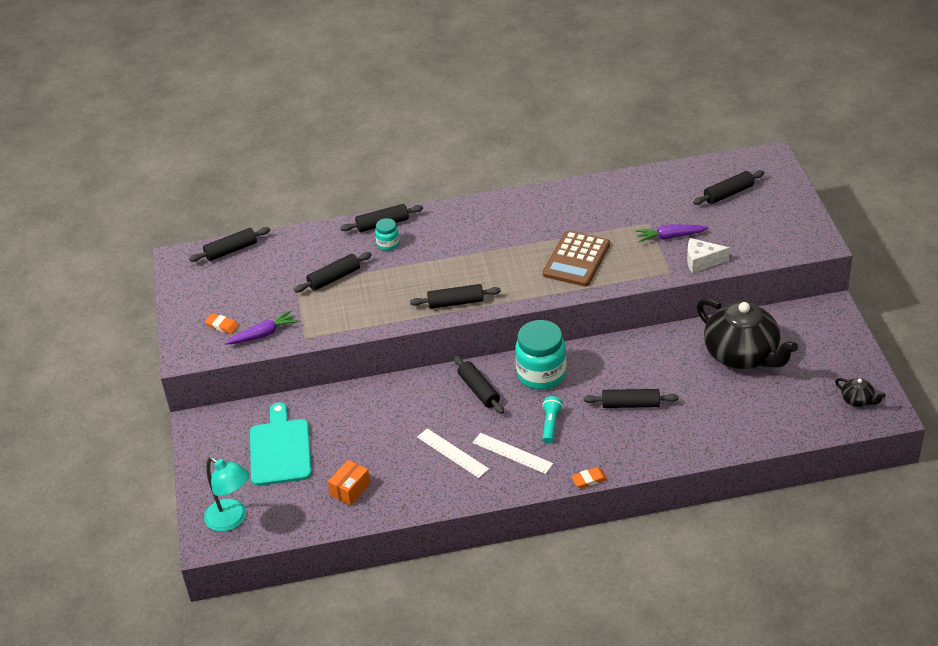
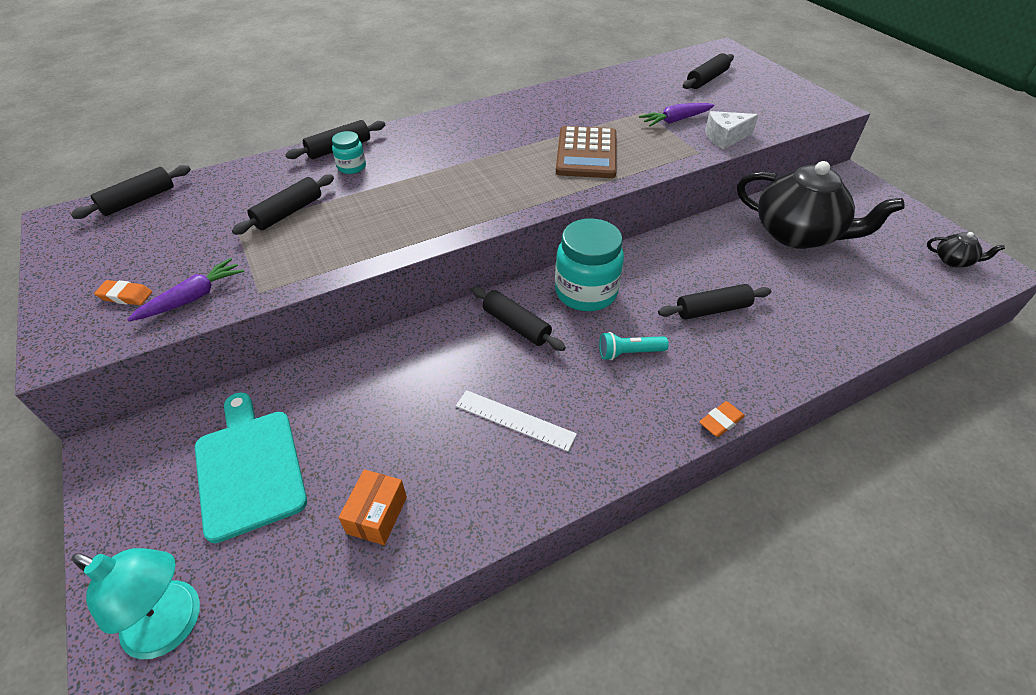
camera: 20 degrees left, 5 degrees up
black rolling pin [410,284,501,309] -> none
white ruler [473,433,553,474] -> none
turquoise flashlight [542,396,563,443] -> turquoise flashlight turned 90 degrees counterclockwise [599,332,669,360]

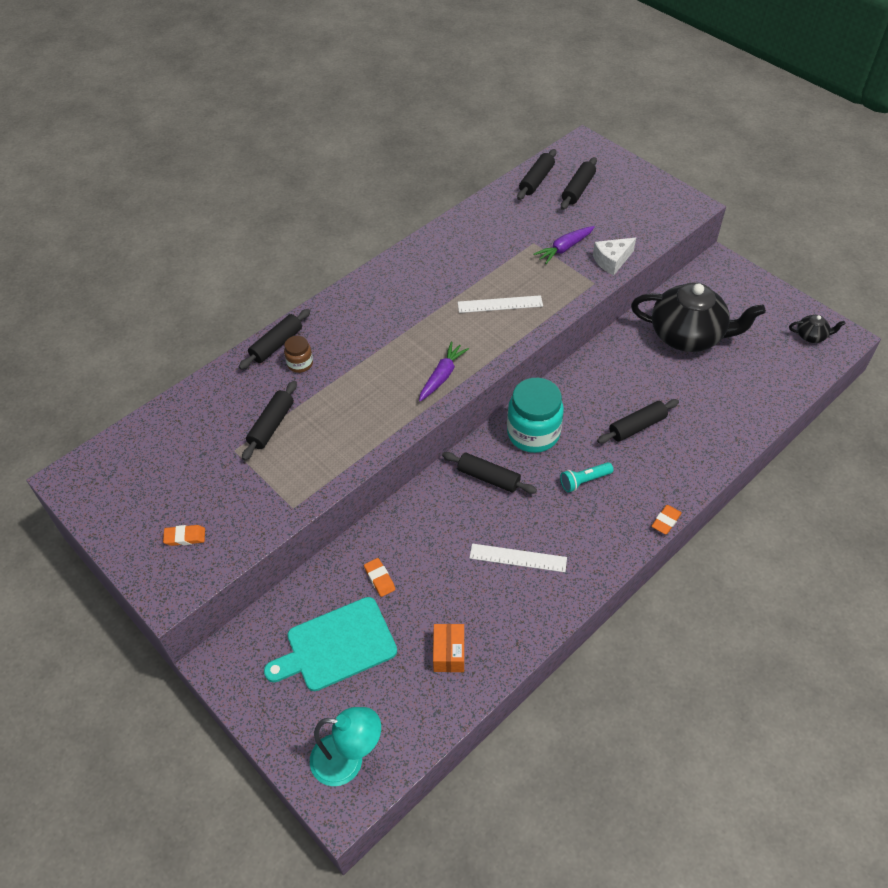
camera: 15 degrees left, 5 degrees up
black rolling pin [71,165,191,219] -> black rolling pin moved to [517,149,556,200]
purple carrot [127,258,244,321] -> purple carrot moved to [419,341,469,401]
turquoise cutting board [195,392,307,543] -> turquoise cutting board turned 75 degrees counterclockwise [264,597,397,691]
turquoise jar [332,131,366,174] -> brown jar [284,336,313,373]
brown calculator [556,126,617,178] -> white ruler [458,295,543,313]
none -> orange eraser [364,558,395,597]

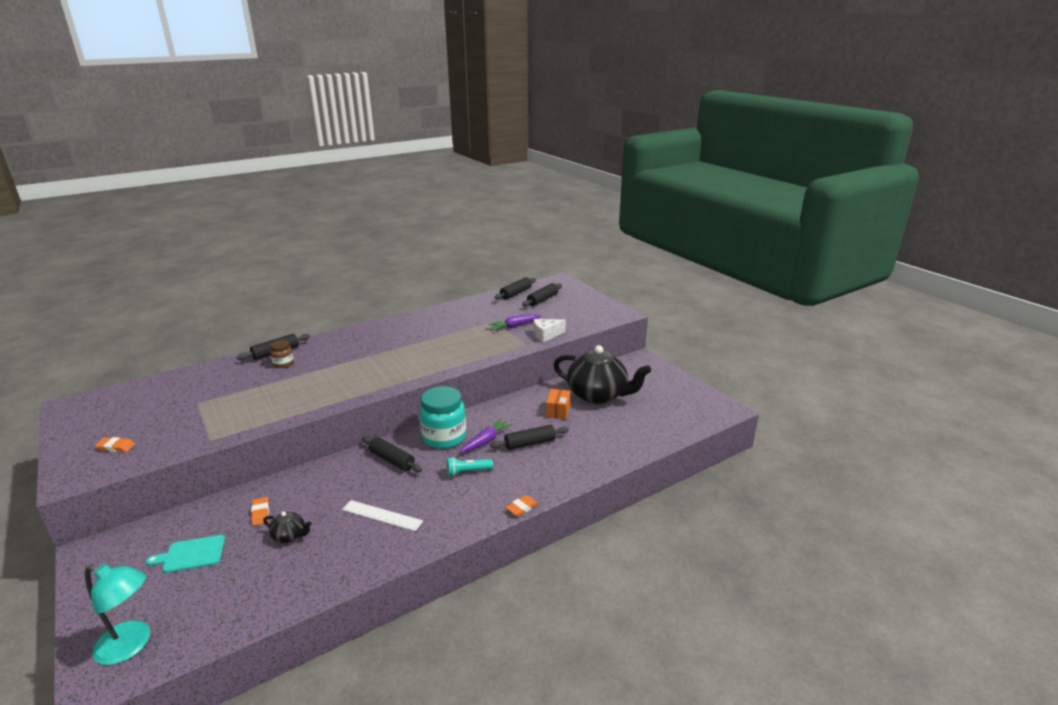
camera: 10 degrees right, 25 degrees down
black rolling pin [242,381,297,461] -> none
turquoise cutting board [264,597,397,691] -> turquoise cutting board [146,535,225,573], size x0.61
purple carrot [419,341,469,401] -> purple carrot moved to [459,418,513,453]
orange box [433,624,464,672] -> orange box moved to [546,389,571,419]
white ruler [458,295,543,313] -> none
black teapot [789,315,846,343] -> black teapot moved to [263,511,312,543]

